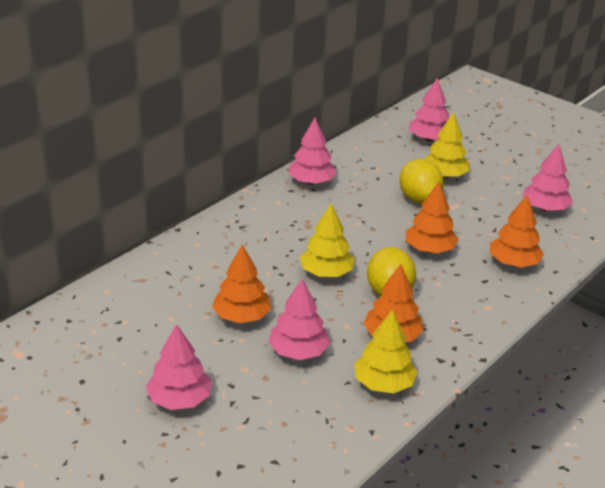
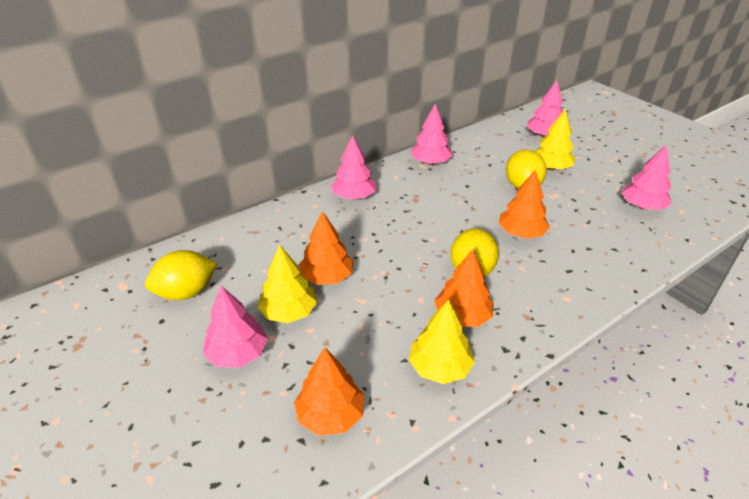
camera: 15 degrees right, 5 degrees up
pink tree [268,279,330,360] -> pink tree moved to [331,135,376,199]
yellow tree [300,204,355,277] -> yellow tree moved to [258,244,318,323]
orange tree [490,195,544,268] -> orange tree moved to [294,347,364,436]
none -> yellow lemon [145,250,218,300]

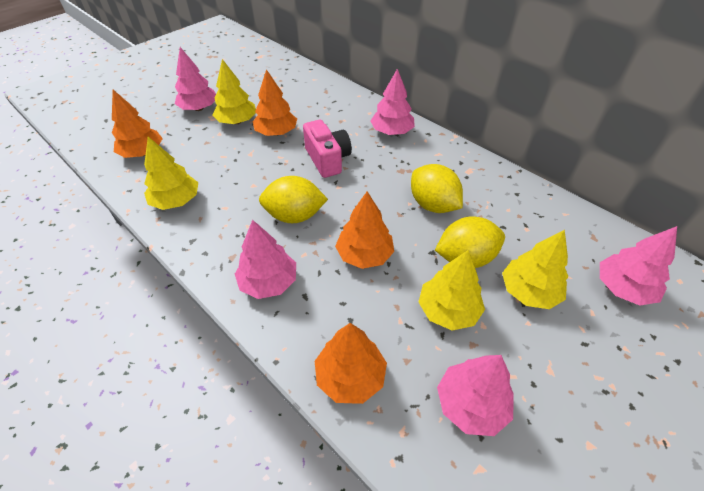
camera: 80 degrees right, 10 degrees up
yellow lemon [145,250,218,300] -> yellow lemon moved to [411,164,463,213]
pink tree [410,104,453,165] -> pink tree moved to [235,220,296,299]
orange tree [434,249,494,327] -> orange tree moved to [315,323,387,404]
none -> pink camera [303,120,352,178]
none -> yellow tree [418,250,485,331]

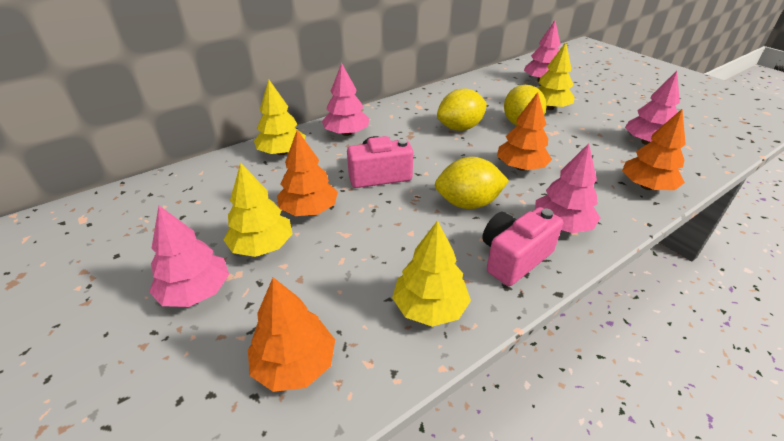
camera: 80 degrees left, 10 degrees down
yellow lemon [259,176,328,223] -> yellow lemon turned 75 degrees clockwise [435,157,509,209]
yellow tree [418,250,485,331] -> yellow tree moved to [254,79,305,155]
none -> pink camera [482,207,563,286]

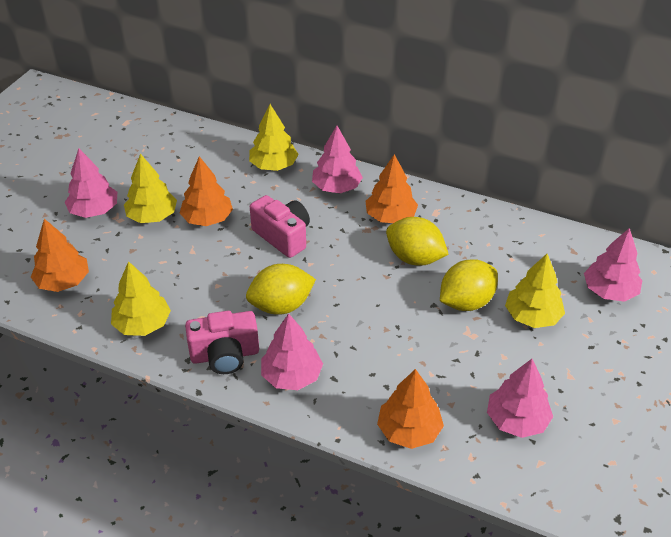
camera: 60 degrees right, 5 degrees up
yellow lemon [435,157,509,209] -> yellow lemon turned 75 degrees counterclockwise [246,264,316,315]
pink camera [482,207,563,286] -> pink camera turned 150 degrees clockwise [185,311,259,374]
orange tree [497,92,552,171] -> orange tree moved to [366,154,418,223]

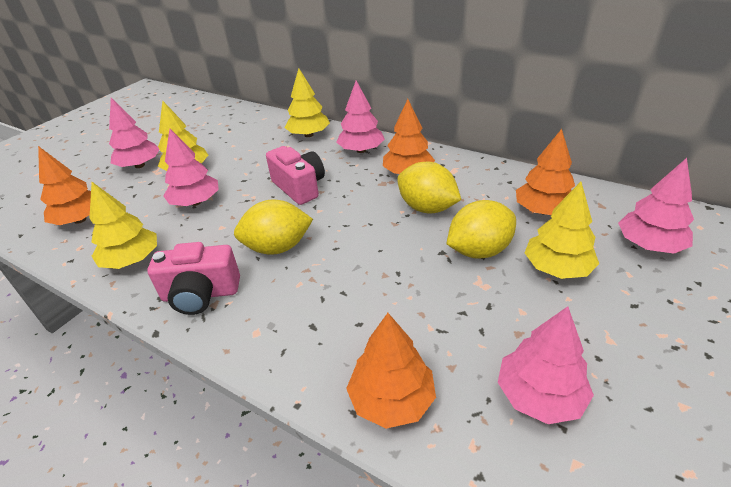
camera: 10 degrees right, 5 degrees down
orange tree [180,156,233,226] -> orange tree moved to [516,129,575,215]
pink tree [261,313,323,390] -> pink tree moved to [163,129,219,206]

